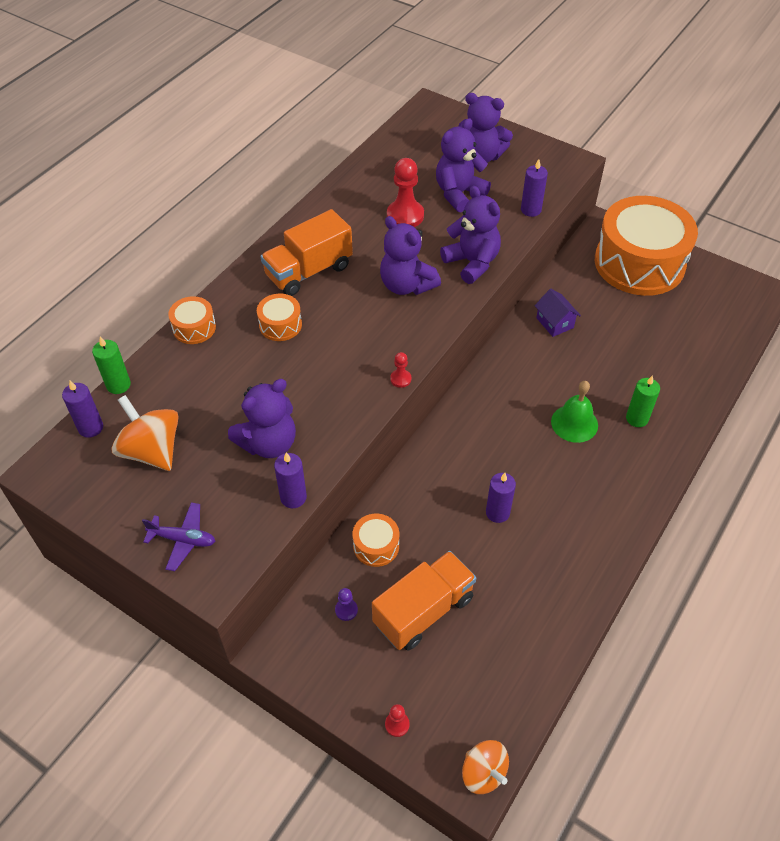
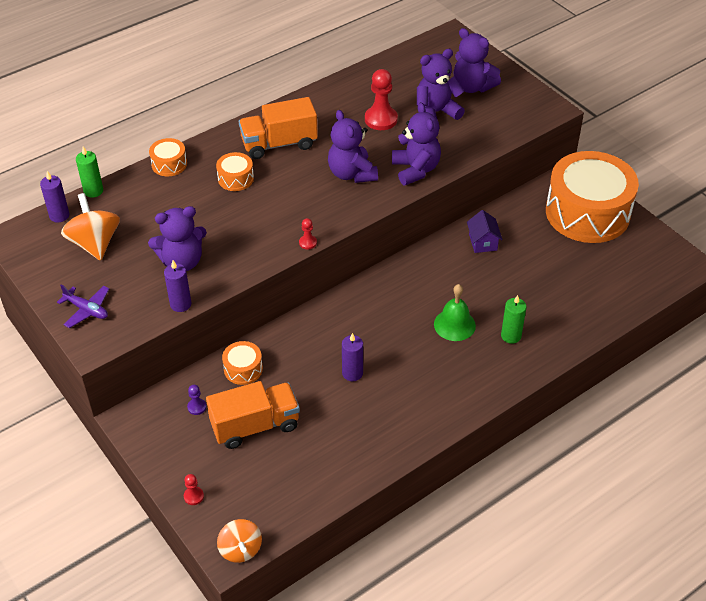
camera: 20 degrees right, 5 degrees down
purple candle [521,159,548,217] -> none

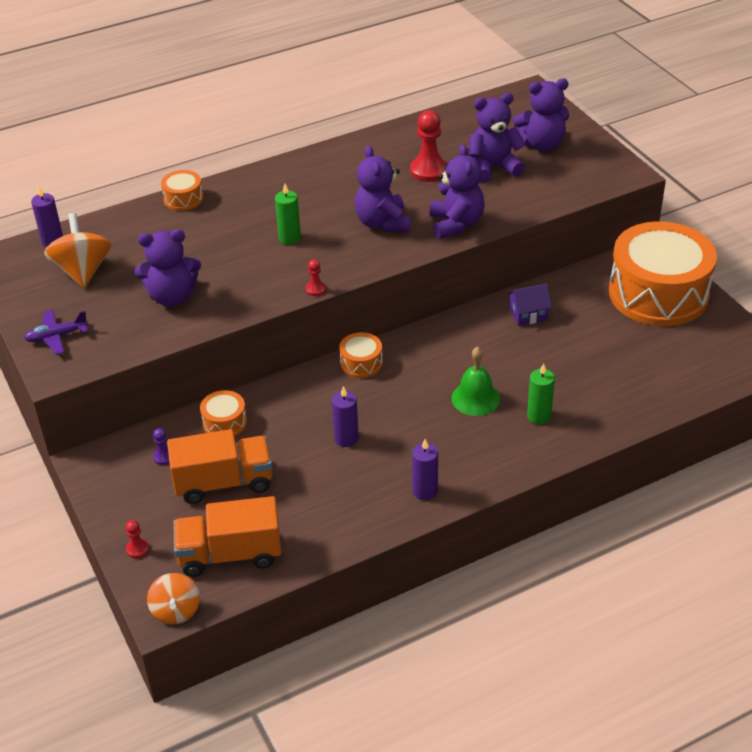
camera: 10 degrees right, 5 degrees down
purple plane [57,284,109,328] -> purple plane turned 120 degrees clockwise [24,310,88,355]
green candle [76,146,103,198] -> green candle moved to [275,184,301,245]
purple candle [164,260,191,312] -> purple candle moved to [412,439,438,500]
orange drum [216,152,254,191] -> orange drum moved to [339,332,383,378]
orange truck [239,97,318,159] -> orange truck moved to [174,496,282,577]
purple teddy bear [453,28,501,93] -> purple teddy bear turned 60 degrees counterclockwise [513,78,569,151]
purple house [467,210,503,253] -> purple house turned 75 degrees clockwise [507,284,552,326]

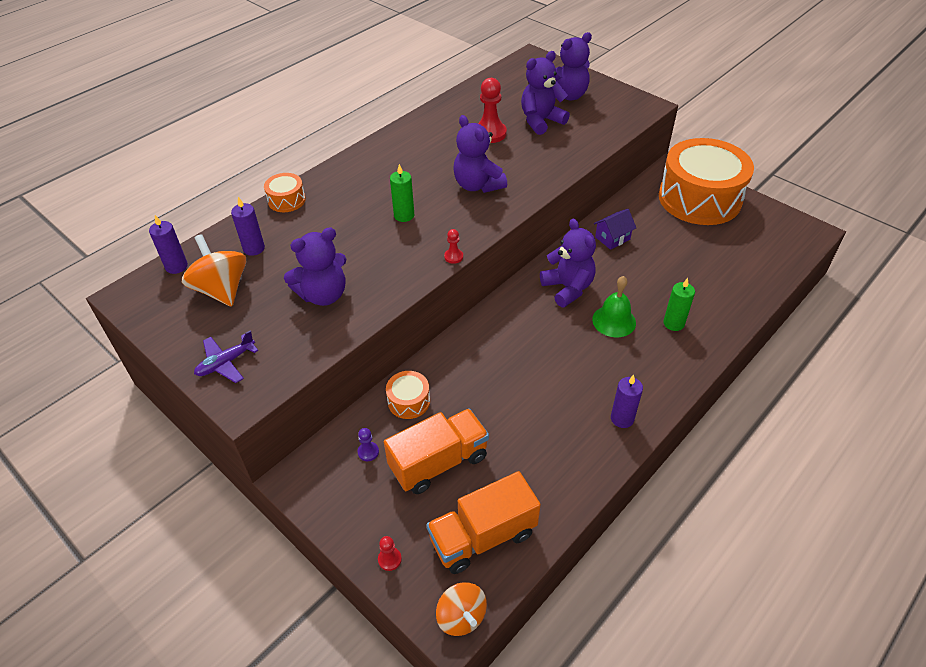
camera: 20 degrees left, 5 degrees up
purple candle [332,386,359,447] -> purple candle moved to [231,197,265,256]
orange drum [339,332,383,378] -> none
purple teddy bear [430,144,485,239] -> purple teddy bear moved to [540,219,596,307]

